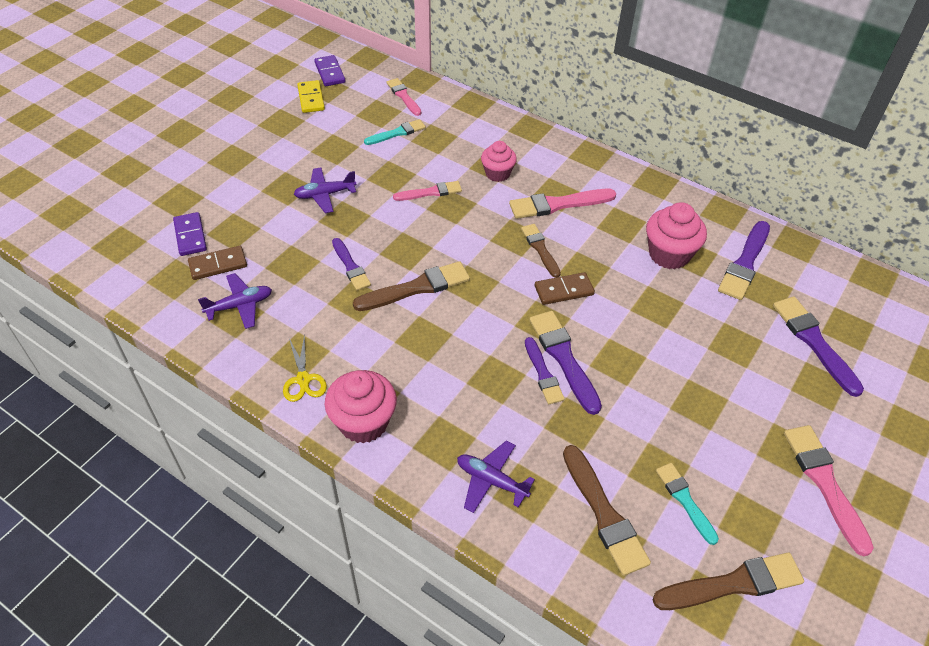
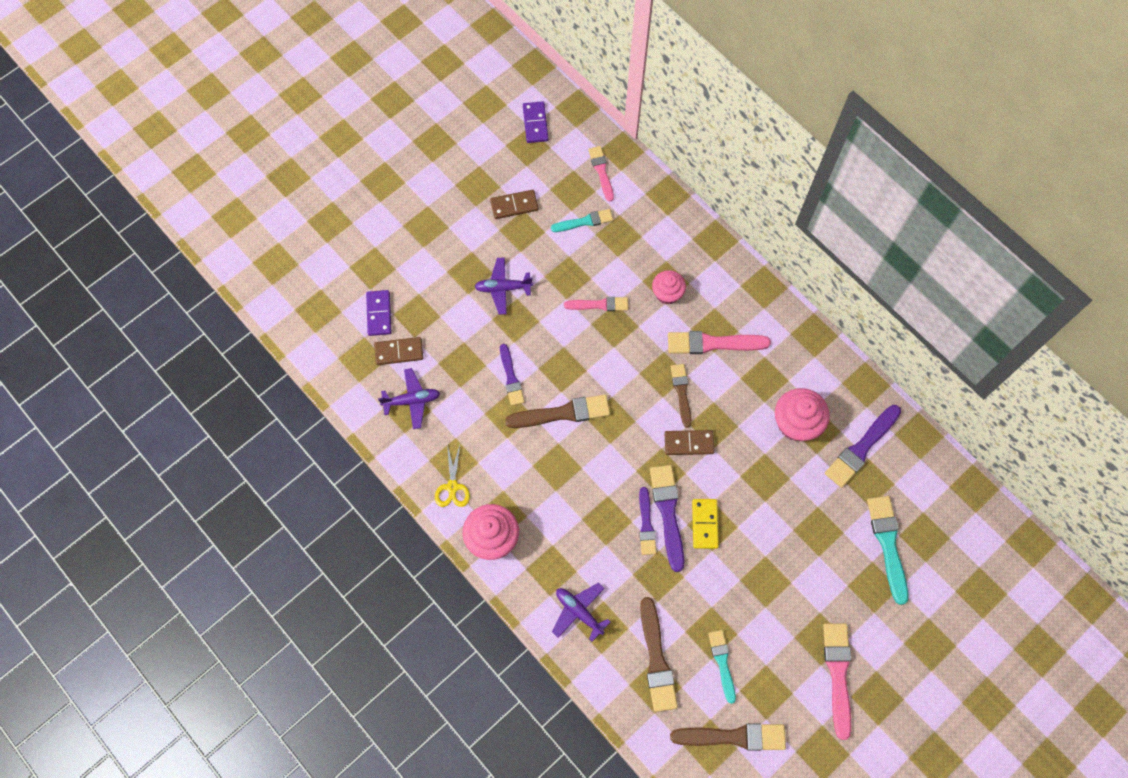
camera: 15 degrees right, 20 degrees up
yellow domino [297,80,325,113] -> yellow domino moved to [692,499,719,549]
purple brush [773,296,864,397] -> turquoise brush [867,496,908,605]
none -> brown domino [490,190,539,219]

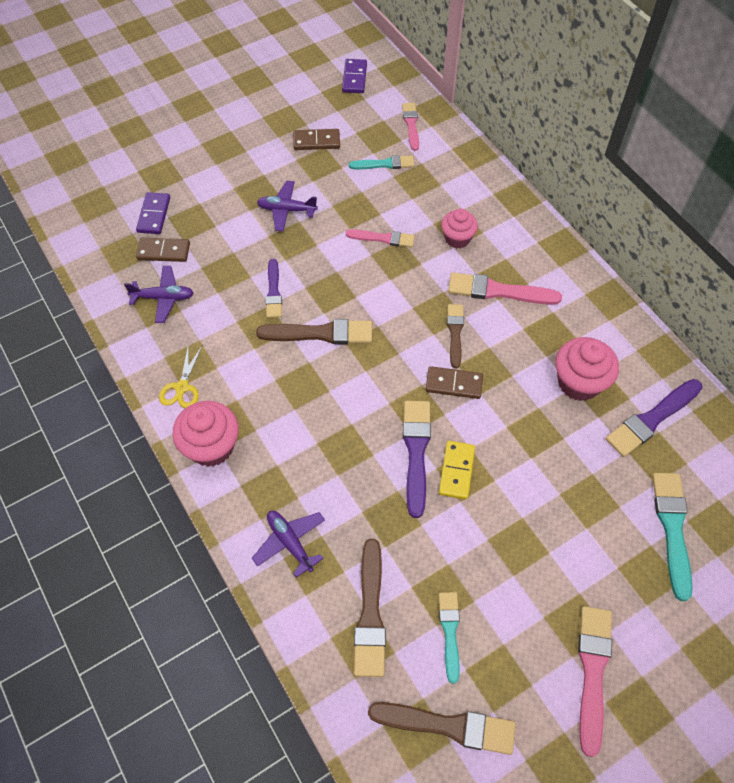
camera: 10 degrees right, 10 degrees down
purple brush [639,487,656,555] -> none

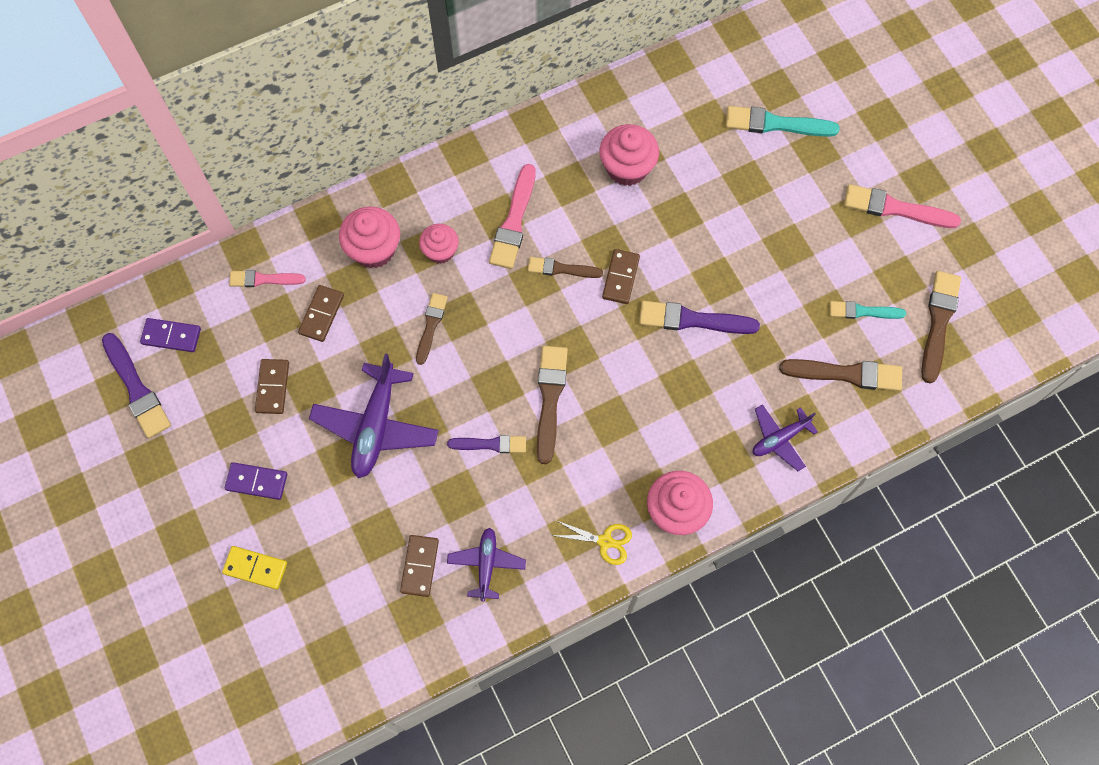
camera: 85 degrees left, 10 degrees up
purple domino [136,192,170,234] -> purple domino moved to [225,462,287,500]
purple plane [257,181,318,231] -> purple plane [309,353,439,478], size x1.71
pink brush [346,229,415,247] -> brown brush [416,293,448,365]
turquoise brush [349,155,414,169] -> brown domino [298,285,344,342]
yellow domino [439,441,475,500] -> yellow domino moved to [222,546,287,590]
purple brush [605,379,703,457] -> purple brush moved to [102,333,171,438]
none -> pink cupcake [339,207,400,268]

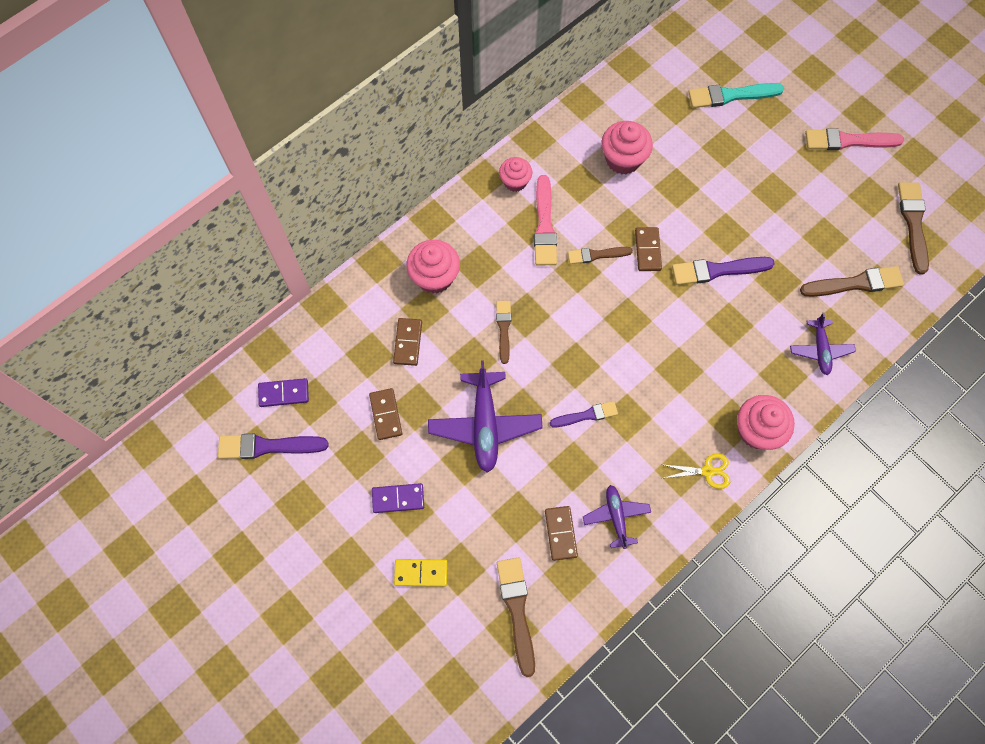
camera: 15 degrees left, 0 degrees up
purple brush [102,333,171,438] -> purple brush turned 135 degrees clockwise [218,434,329,459]
pink brush [229,270,306,287] -> none
pink cupcake [419,224,459,264] -> pink cupcake moved to [499,157,532,192]
brown brush [537,346,568,464] -> brown brush moved to [497,558,535,677]
purple plane [753,404,818,471] -> purple plane turned 45 degrees counterclockwise [790,313,856,375]
turquoise brush [830,301,906,319] -> none

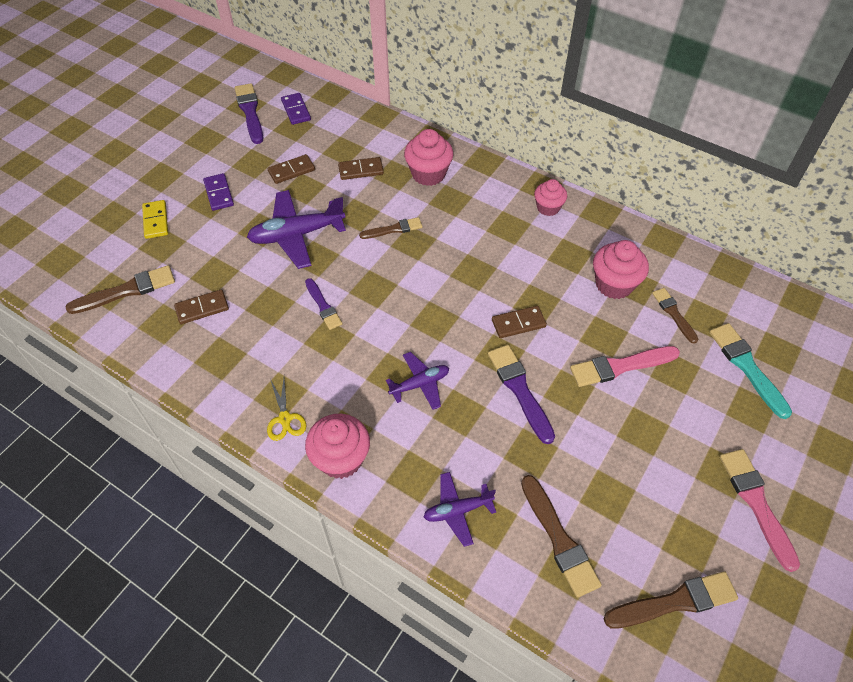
camera: 75 degrees right, 15 degrees down
pink brush [534,175,557,265] -> pink brush moved to [570,346,680,387]
brown brush [568,247,633,264] -> brown brush moved to [652,288,698,344]
purple plane [583,485,651,549] -> purple plane moved to [386,352,449,410]

